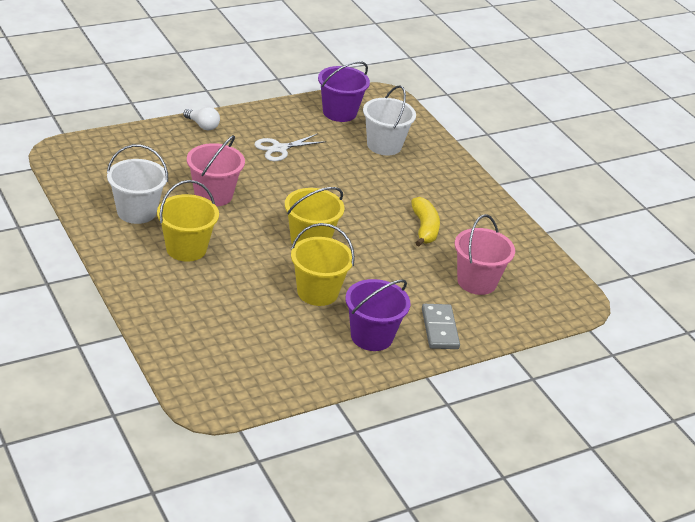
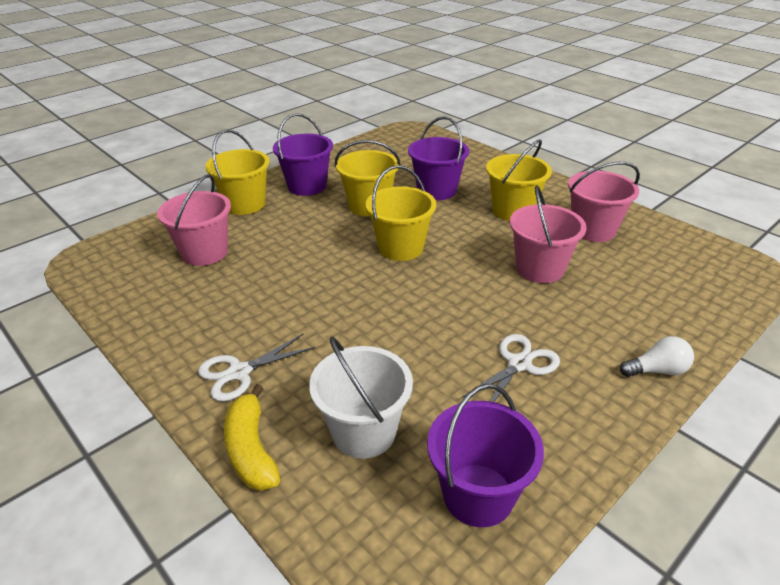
camera: 170 degrees right, 0 degrees up
white bucket [107,144,168,224] -> pink bucket [568,162,640,242]
white light bulb [183,107,220,130] -> white light bulb turned 150 degrees clockwise [620,336,694,377]
yellow banana [411,197,440,246] -> yellow banana moved to [224,384,280,491]
grey domino [422,304,460,349] -> yellow bucket [205,130,270,215]
none -> white scissors [198,334,316,401]
none -> purple bucket [408,116,469,200]

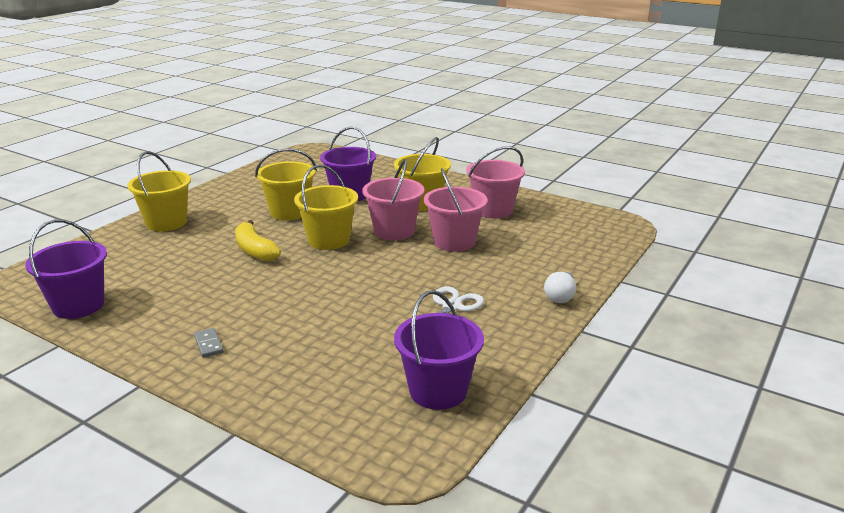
camera: 15 degrees left, 10 degrees down
pink bucket [157,174,231,266] -> pink bucket moved to [362,159,424,240]
white scissors [198,334,316,401] -> grey domino [194,328,224,358]
yellow banana [224,384,280,491] -> yellow banana moved to [235,220,281,262]
purple bucket [273,113,333,196] -> purple bucket moved to [25,219,107,319]
white bucket [309,337,413,459] -> none
white light bulb [620,336,694,377] -> white light bulb turned 135 degrees clockwise [544,272,576,303]

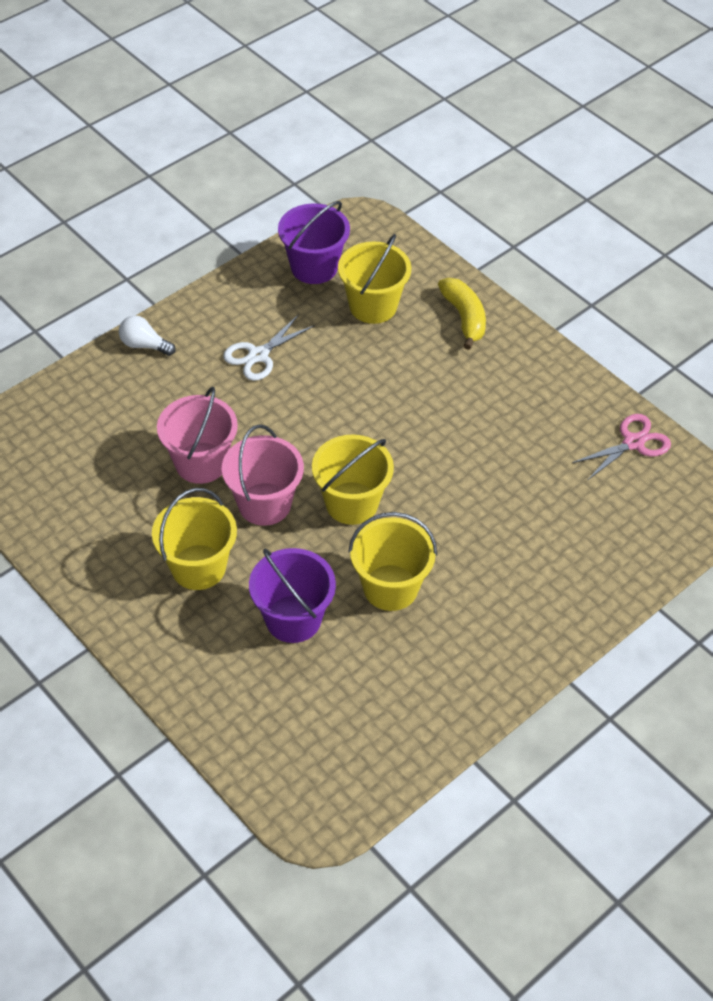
camera: 165 degrees left, 25 degrees up
purple bucket [25,219,107,319] -> pink scissors [572,414,671,480]
yellow bucket [127,151,191,232] -> yellow bucket moved to [338,234,411,324]
grey domino [194,328,224,358] -> none
yellow banana [235,220,281,262] -> yellow banana moved to [438,278,486,350]
pink bucket [466,146,525,218] -> none
white light bulb [544,272,576,303] -> white light bulb turned 105 degrees counterclockwise [119,315,176,356]

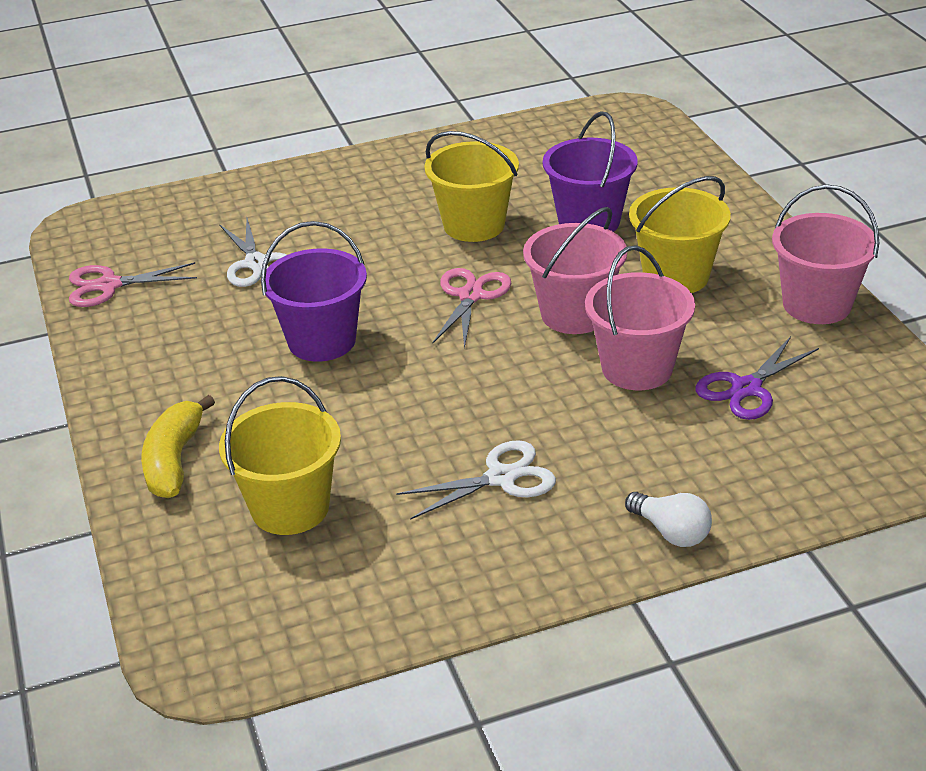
camera: 155 degrees left, 15 degrees down
purple bucket [278,201,350,284] -> purple bucket moved to [261,221,367,362]
yellow bucket [312,435,394,525] -> pink scissors [432,268,512,349]
none -> white scissors [219,218,286,287]
none -> purple scissors [696,336,819,420]
none -> pink bucket [772,184,879,324]

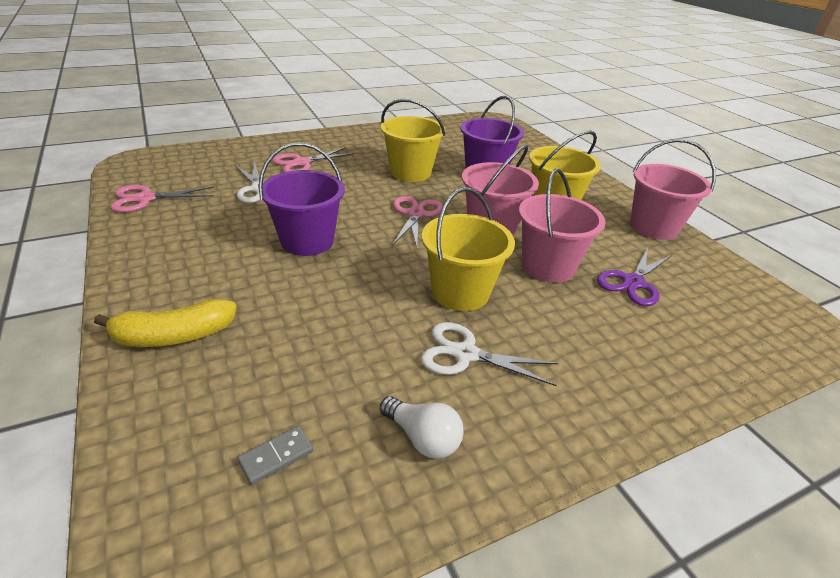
camera: 10 degrees left, 0 degrees up
yellow banana [141,395,215,498] -> yellow banana turned 105 degrees counterclockwise [94,299,237,347]
yellow bucket [219,376,341,535] -> yellow bucket moved to [422,187,515,311]
white scissors [396,440,556,520] -> white scissors turned 135 degrees counterclockwise [421,322,559,386]
white light bulb [625,492,712,547] -> white light bulb moved to [380,396,464,459]
none -> grey domino [238,426,313,485]
none -> pink scissors [272,148,355,172]

